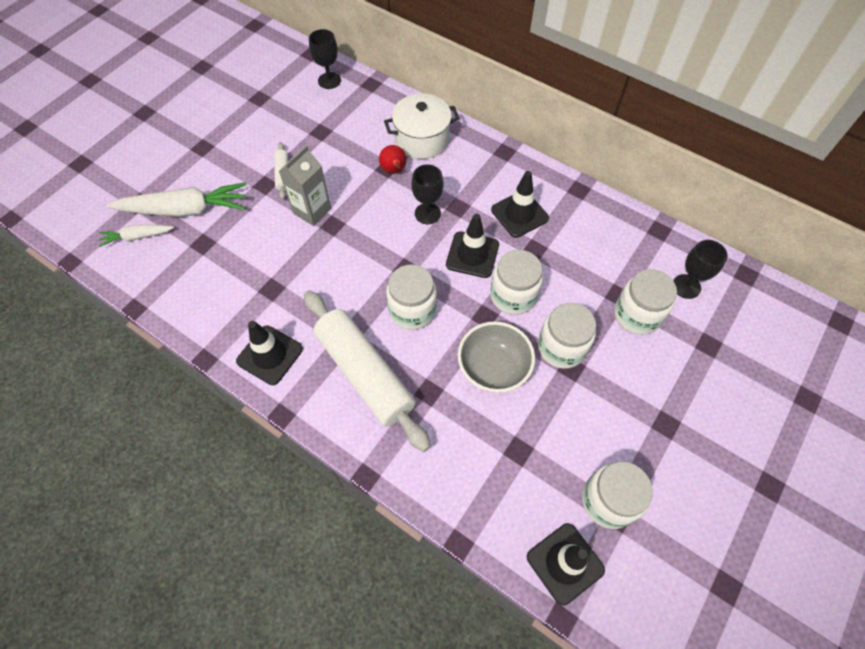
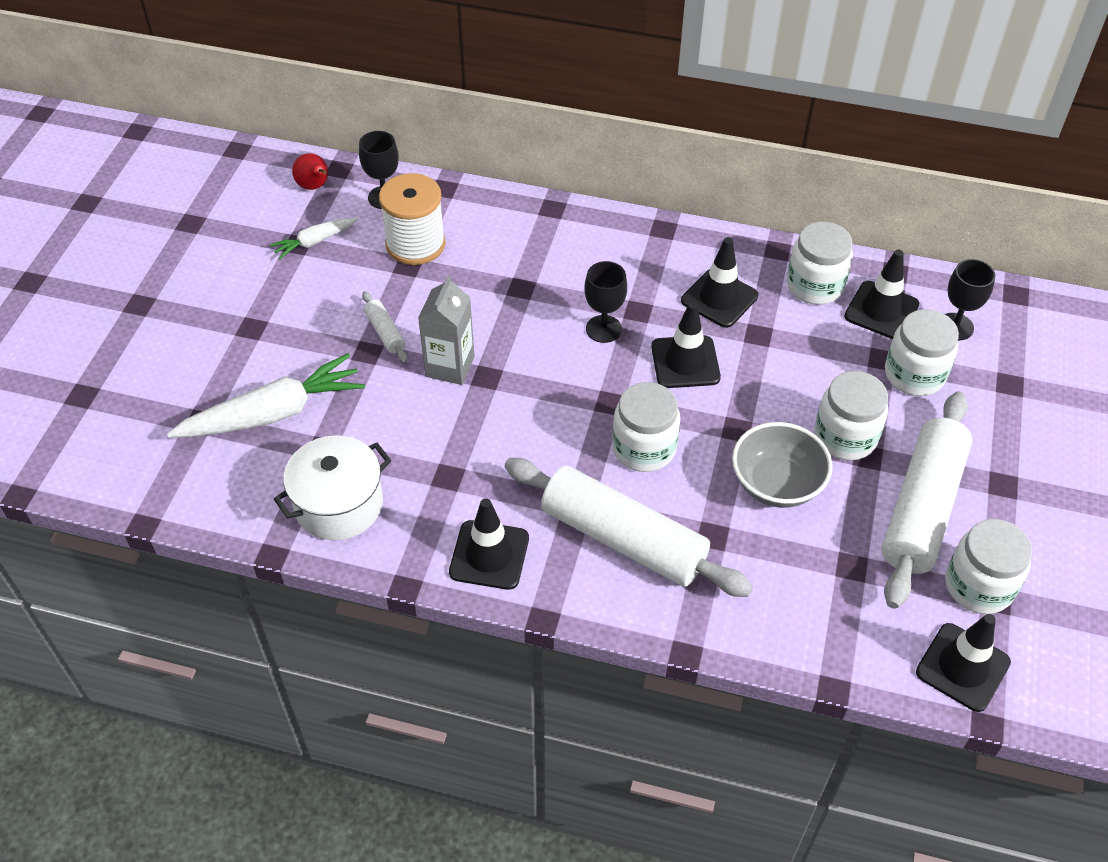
camera: 20 degrees left, 10 degrees down
white carrot [99,225,174,247] -> white carrot moved to [270,218,358,260]
red pear [379,145,407,174] -> red pear moved to [292,153,328,190]
white pot [384,94,459,159] -> white pot moved to [274,435,391,540]
white jar [490,250,543,315] -> white jar moved to [787,221,853,305]
none -> white spool [379,173,446,265]
none -> black traffic cone [844,250,919,339]
none -> white rolling pin [882,391,972,609]

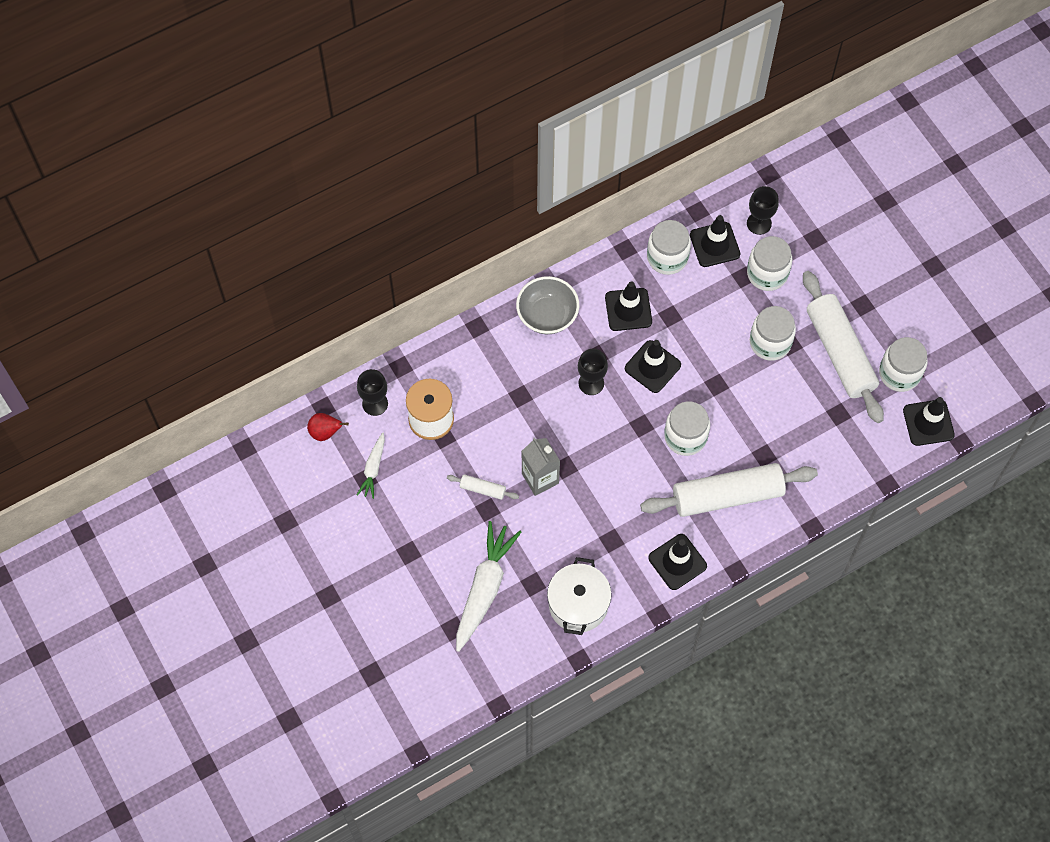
camera: 45 degrees left, 15 degrees up
grey bowl [732,422,833,508] -> grey bowl moved to [516,276,579,334]

